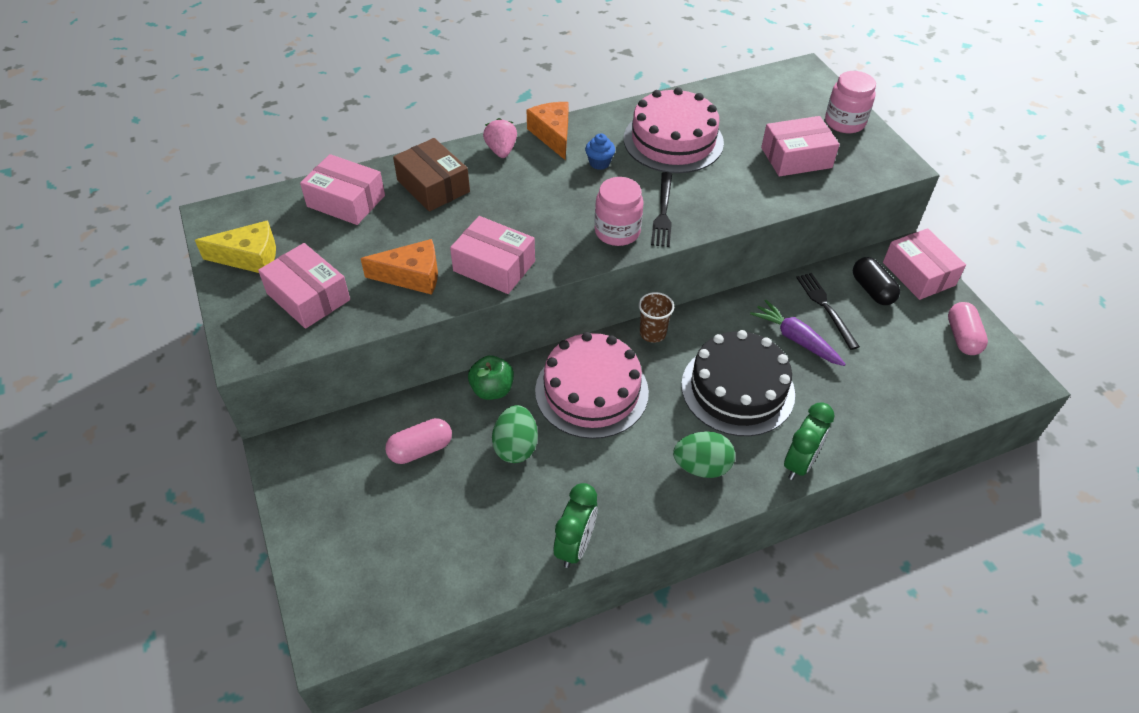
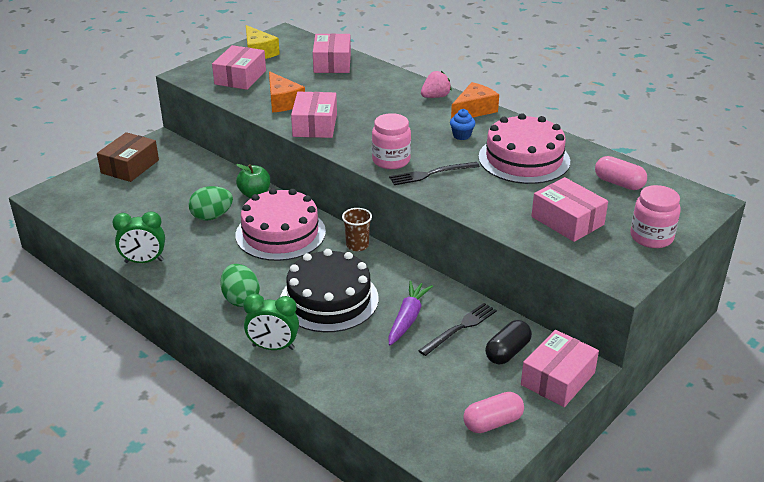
camera: 65 degrees right, 15 degrees down
pink capsule [385,418,452,464] -> pink capsule moved to [595,156,647,190]
brown box [393,138,470,212] -> brown box moved to [97,132,159,182]

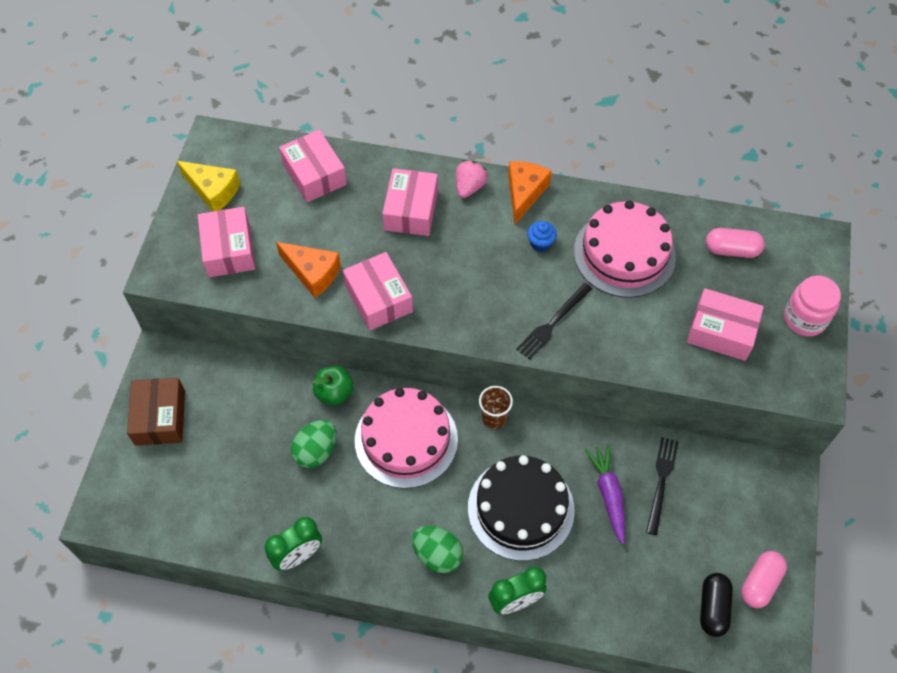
camera: 30 degrees left, 25 degrees up
pink jar [372,113,411,169] -> none
black capsule [485,320,532,364] -> black capsule moved to [700,573,733,637]
pink box [521,330,599,407] -> pink box moved to [382,168,438,236]

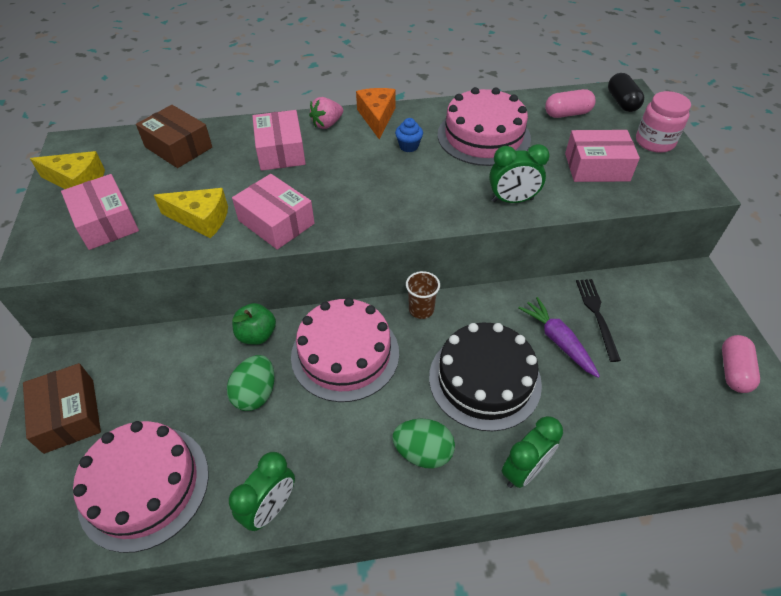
camera: 20 degrees left, 10 degrees down
orange cheese [276,242,341,298] -> yellow cheese [154,188,228,238]
pink box [279,130,347,202] -> brown box [136,105,212,168]
pink strawberry [456,160,488,198] -> pink strawberry turned 135 degrees counterclockwise [309,97,343,129]
black fork [516,283,592,359] -> none
black capsule [700,573,733,637] -> black capsule moved to [608,73,644,112]
none -> pink cake [73,421,209,553]
none -> green clock [489,144,550,203]

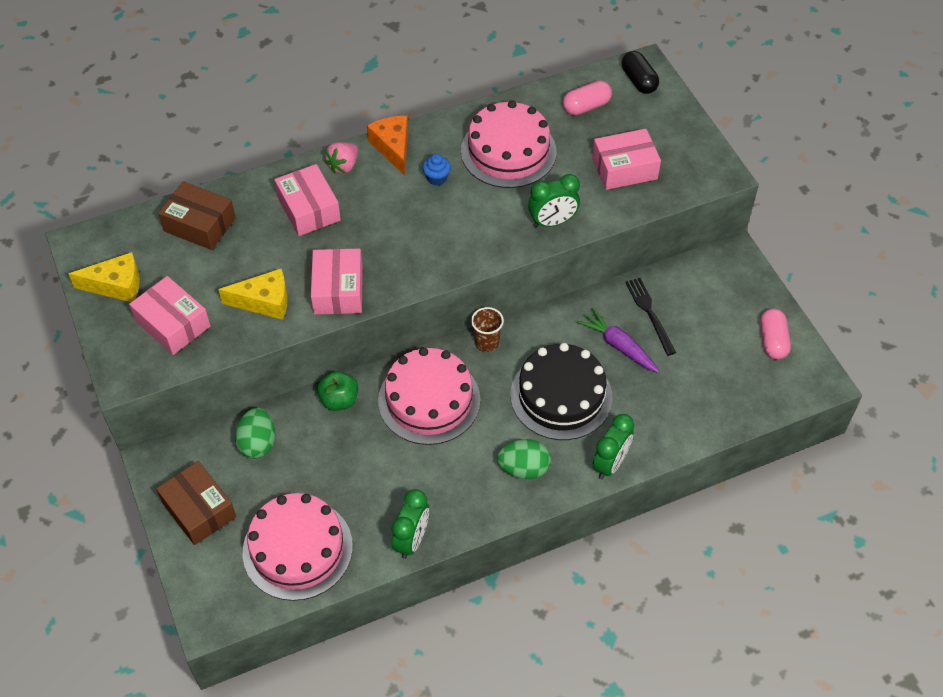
camera: 15 degrees left, 5 degrees up
green egg [227,355,275,411] -> green egg moved to [235,407,275,459]
pink box [232,174,315,250] -> pink box turned 60 degrees clockwise [311,248,363,315]
pink jar [636,91,691,153] -> none

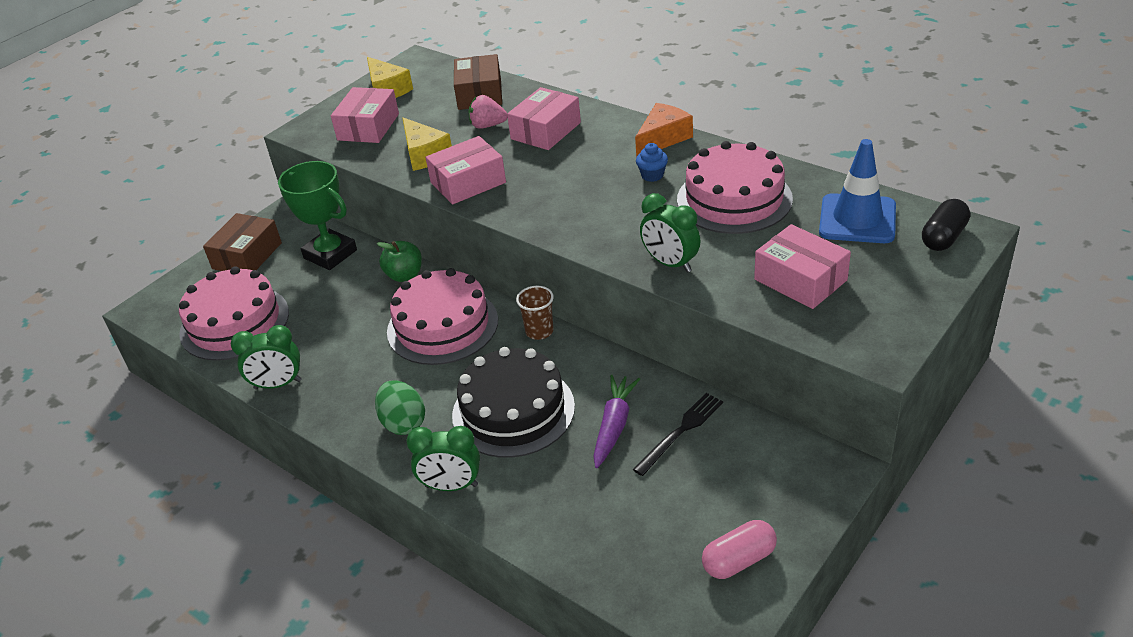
camera: 65 degrees right, 15 degrees down
green egg [235,407,275,459] -> green trophy [278,161,357,270]
pink strawberry [325,142,358,174] -> pink strawberry moved to [468,95,508,129]
pink capsule [563,81,612,115] -> blue traffic cone [819,139,896,243]

